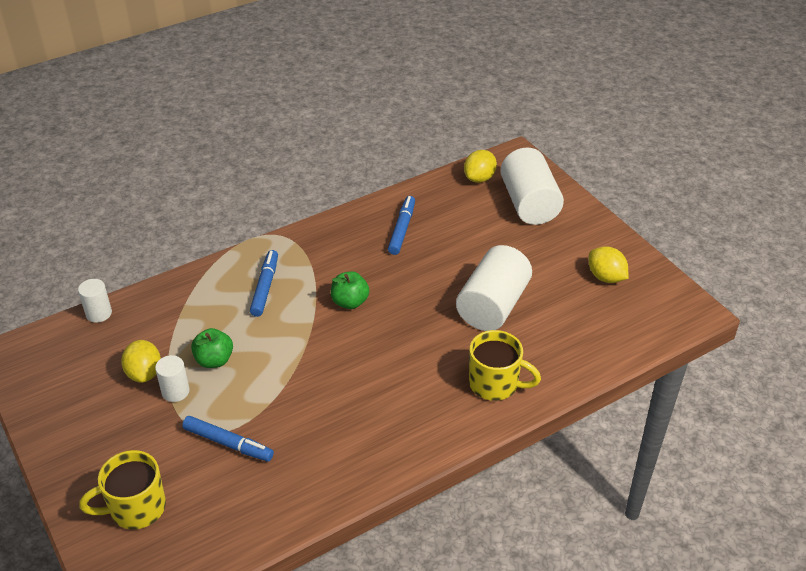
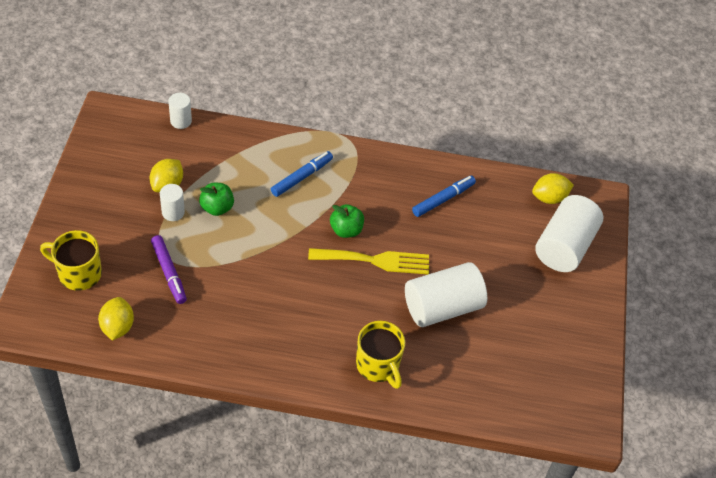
camera: 35 degrees right, 10 degrees up
blue marker [182,416,274,462] -> purple marker [151,235,187,304]
yellow lemon [589,246,629,283] -> yellow lemon moved to [98,297,134,341]
none -> yellow fork [308,248,429,274]

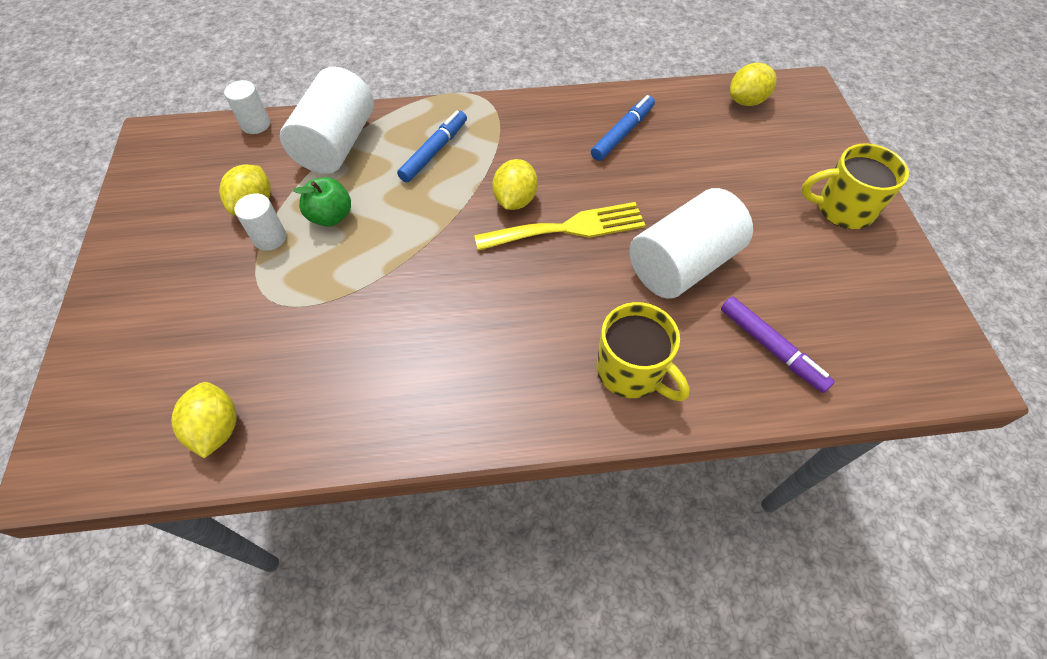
camera: 10 degrees left, 5 degrees up
yellow mug [40,230,102,291] -> yellow mug moved to [801,143,909,229]
purple marker [151,235,187,304] -> purple marker moved to [721,297,835,393]
green apple [330,204,364,238] -> yellow lemon [492,159,538,210]
white cylinder [536,195,603,272] -> white cylinder moved to [280,67,374,174]

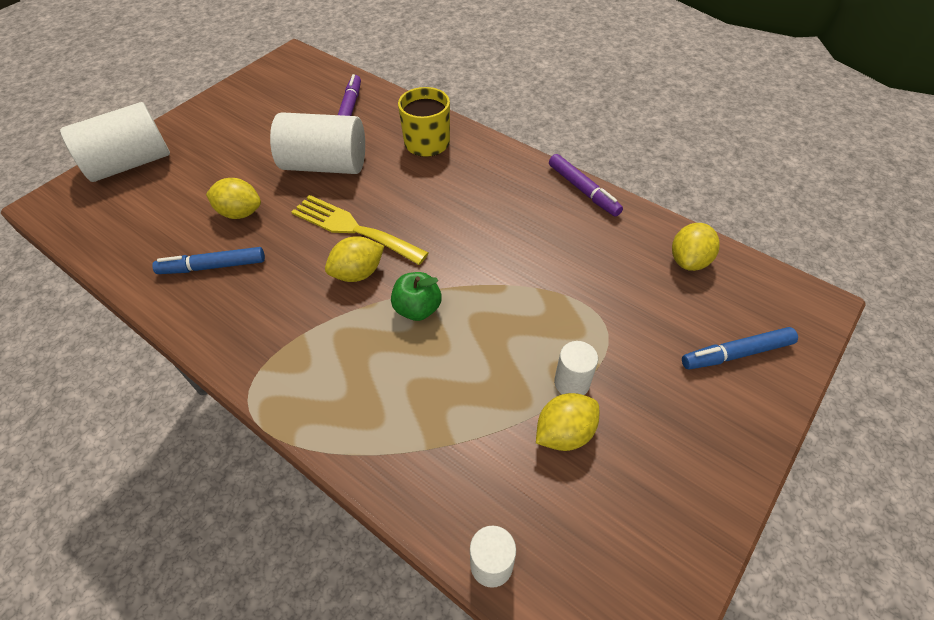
camera: 135 degrees left, 5 degrees down
white cylinder [280,67,374,174] -> white cylinder moved to [60,102,170,182]
green apple [293,177,351,227] -> green apple moved to [391,272,441,321]
blue marker [397,111,467,182] -> blue marker moved to [682,327,798,369]
yellow lemon [730,63,777,106] -> yellow lemon moved to [206,178,261,219]
yellow mug [801,143,909,229] -> none
none -> purple marker [549,154,623,217]

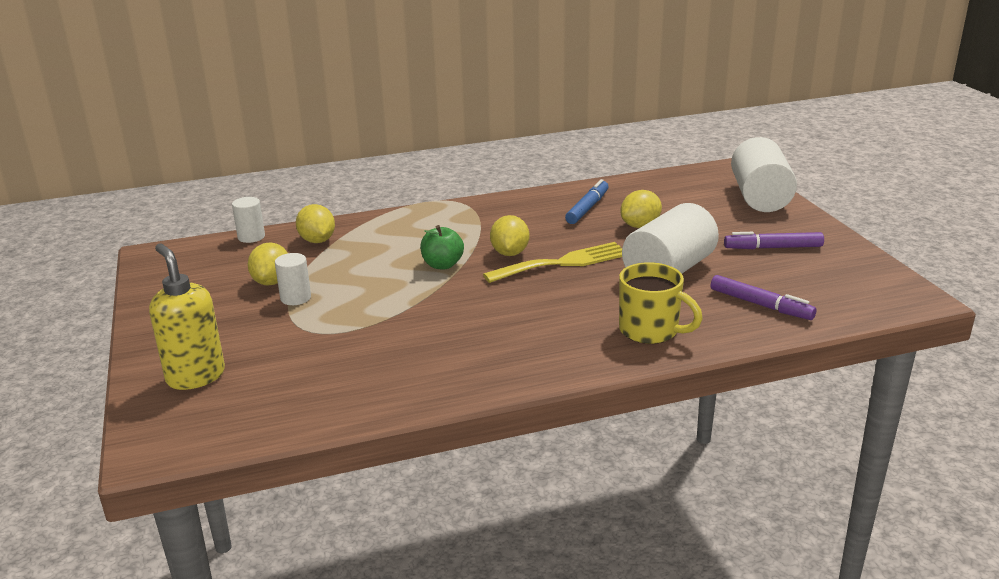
camera: 125 degrees right, 25 degrees down
purple marker [549,154,623,217] -> purple marker moved to [724,232,824,249]
yellow lemon [672,223,720,271] -> yellow lemon moved to [296,204,335,243]
blue marker [682,327,798,369] -> yellow soap dispenser [149,243,225,390]

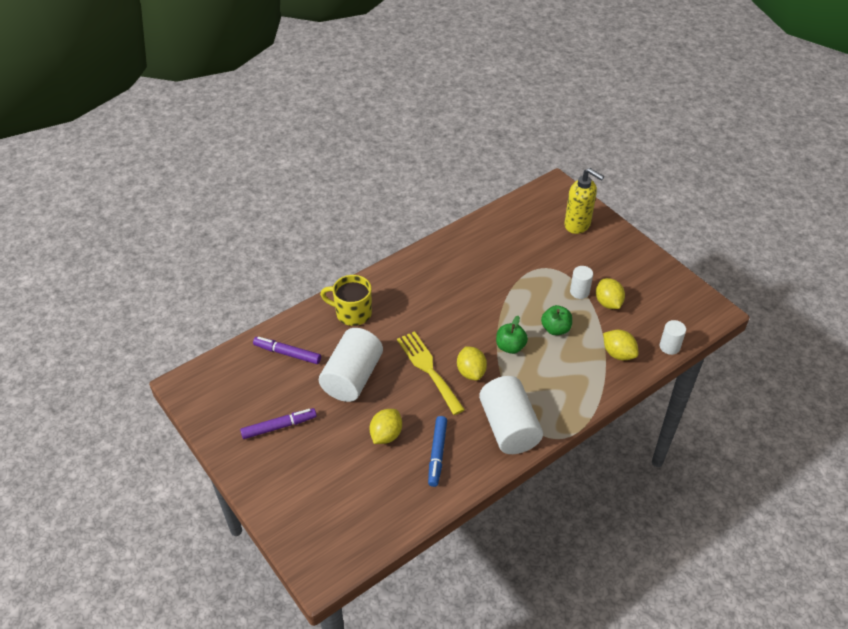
camera: 160 degrees right, 20 degrees up
yellow fork [483,242,622,283] -> yellow fork turned 105 degrees clockwise [397,331,465,415]
white cylinder [731,137,797,212] -> white cylinder moved to [479,376,543,454]
none -> green apple [541,305,572,335]

